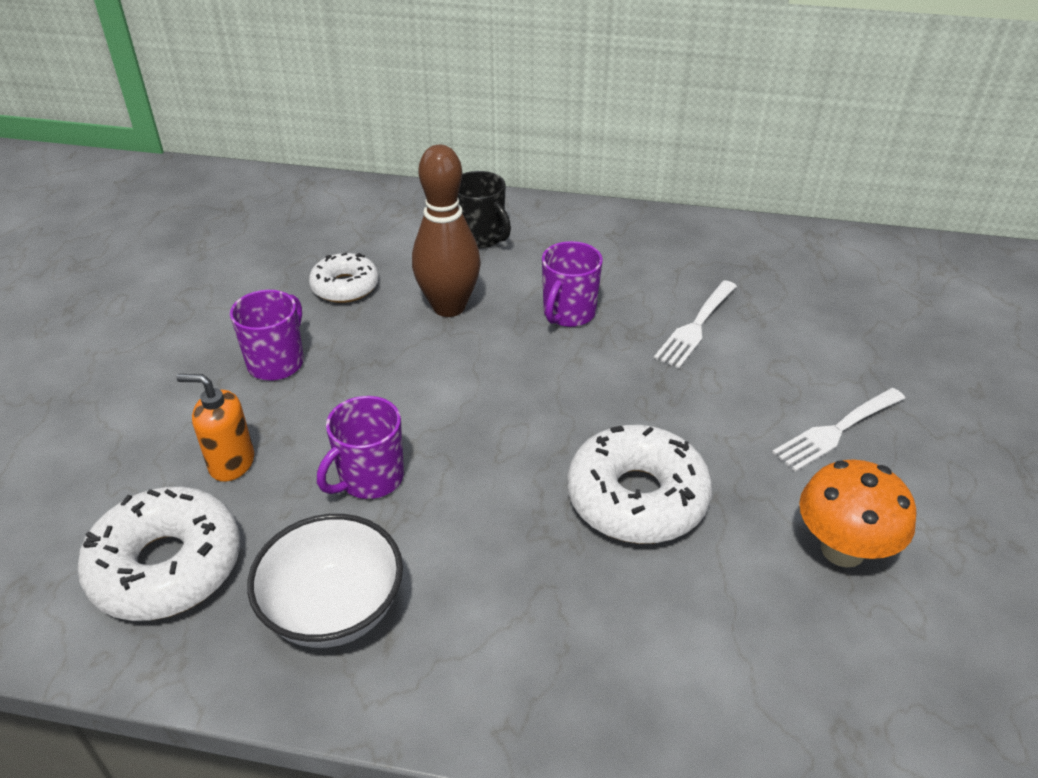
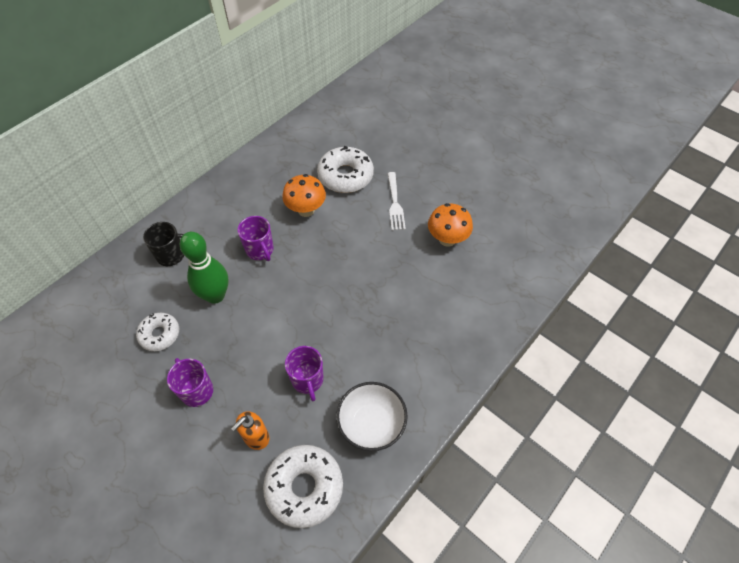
camera: 60 degrees left, 15 degrees up
brown bowling pin [412,145,481,317] -> green bowling pin [180,232,229,304]
white donut [567,425,712,544] -> white donut moved to [317,146,374,193]
white fork [654,280,737,369] -> orange mushroom [282,174,326,217]

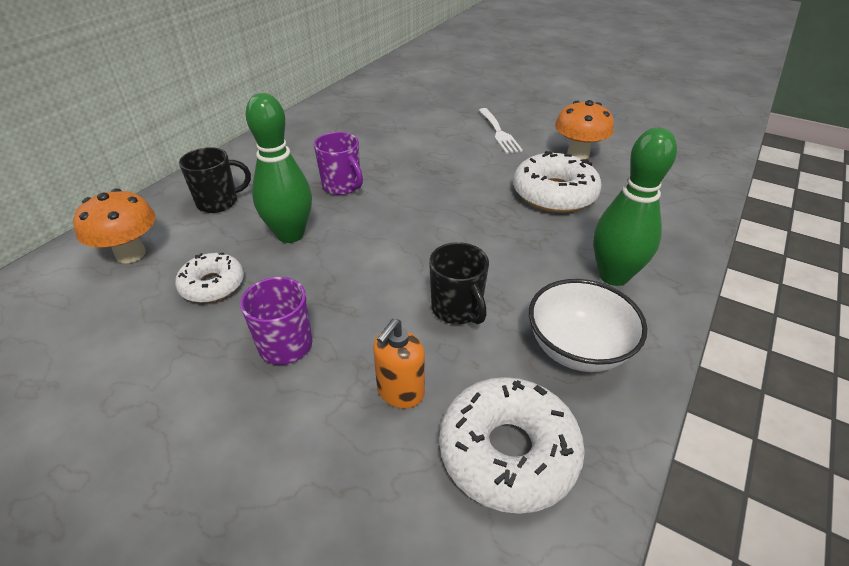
camera: 10 degrees left, 15 degrees down
orange mushroom [282,174,326,217] -> orange mushroom moved to [73,188,156,263]
purple mug [285,346,323,401] -> black mug [429,242,489,324]
white donut [317,146,374,193] -> white donut moved to [513,151,602,213]
none -> green bowling pin [593,128,677,286]

